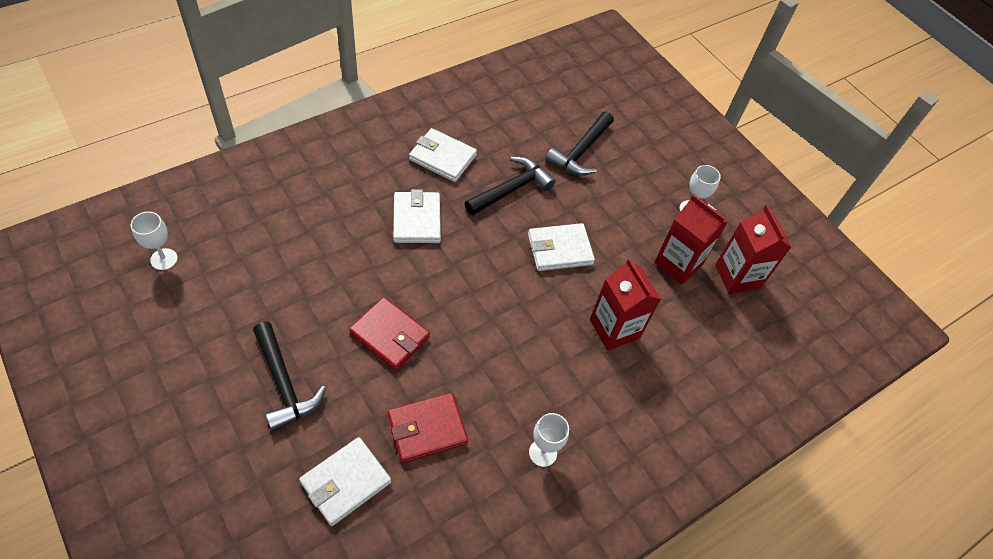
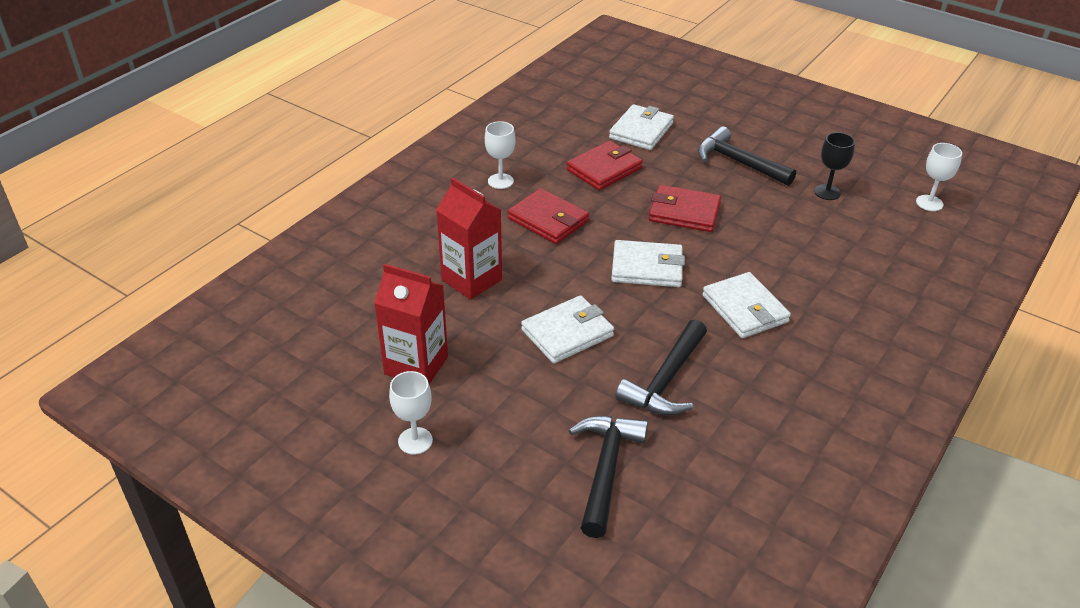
camera: 165 degrees right, 15 degrees down
white wallet [409,128,477,182] -> white wallet moved to [611,240,685,287]
red carton [715,205,792,294] -> none
none -> red wallet [508,188,589,244]
none -> black goblet [814,132,855,200]

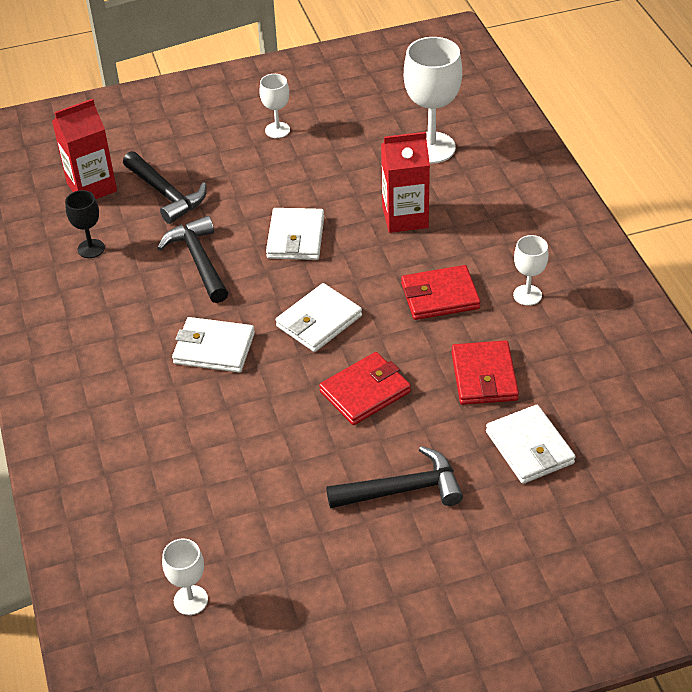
camera: 130 degrees right, 5 degrees up
red carton [374,264,448,384] -> red carton moved to [52,99,117,199]
black goblet [814,132,855,200] -> black goblet moved to [65,190,105,258]
none -> white goblet [404,37,462,163]

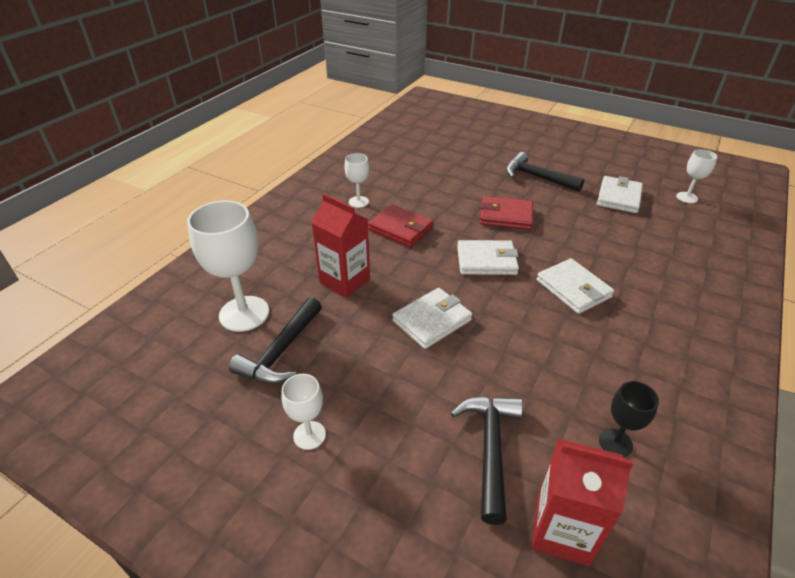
camera: 135 degrees left, 5 degrees down
black hammer [157,216,228,303] -> black hammer moved to [229,297,322,384]
red wallet [452,341,519,405] -> none
white wallet [486,405,576,484] -> white wallet moved to [597,176,643,213]

